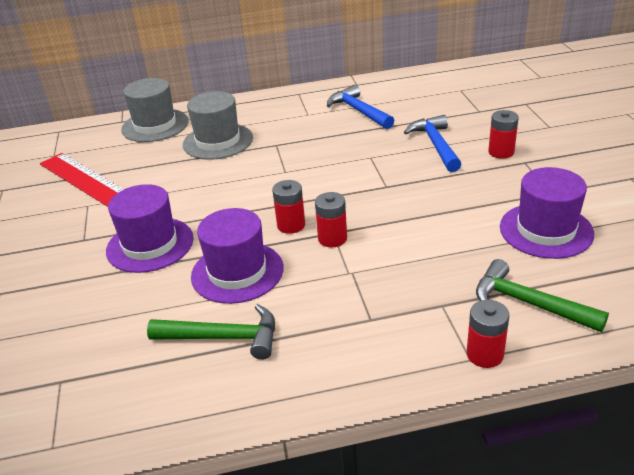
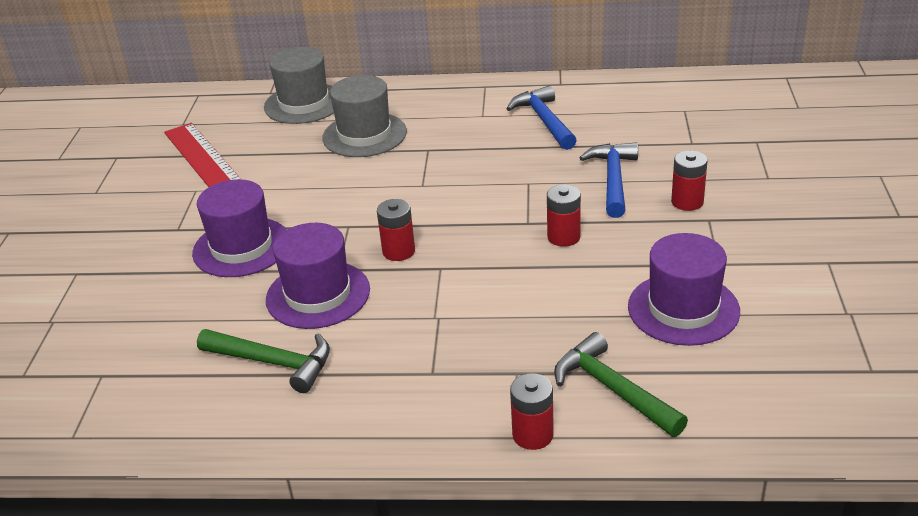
camera: 15 degrees right, 0 degrees up
red battery [315,192,347,247] -> red battery moved to [547,184,581,247]

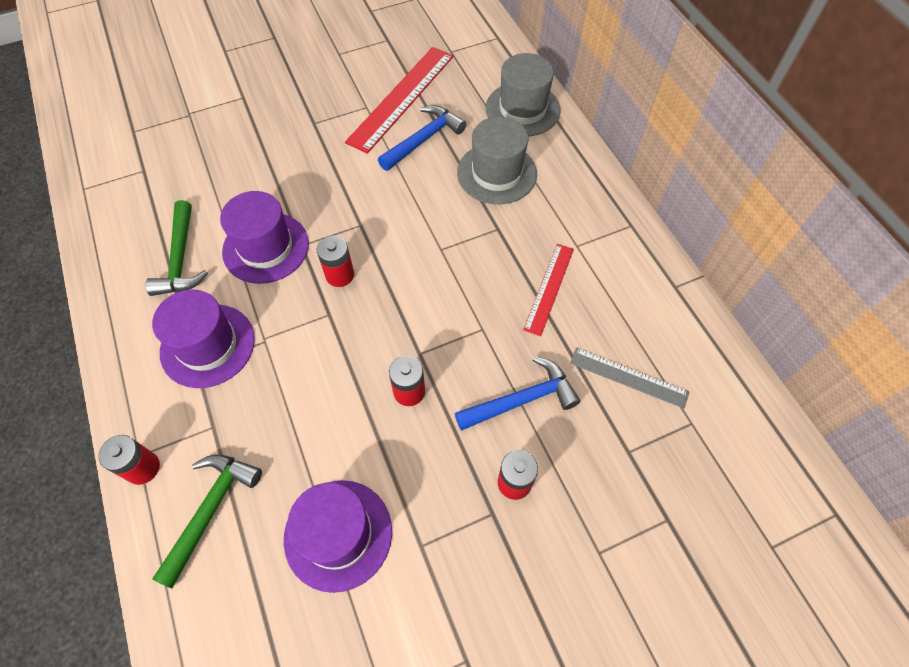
camera: 60 degrees right, 25 degrees up
purple hat [192,179,287,277] -> purple hat moved to [152,289,255,388]
blue hammer [506,85,577,150] -> blue hammer moved to [378,105,466,171]
none -> red ruler [523,244,574,336]
none -> grey ruler [570,347,690,409]

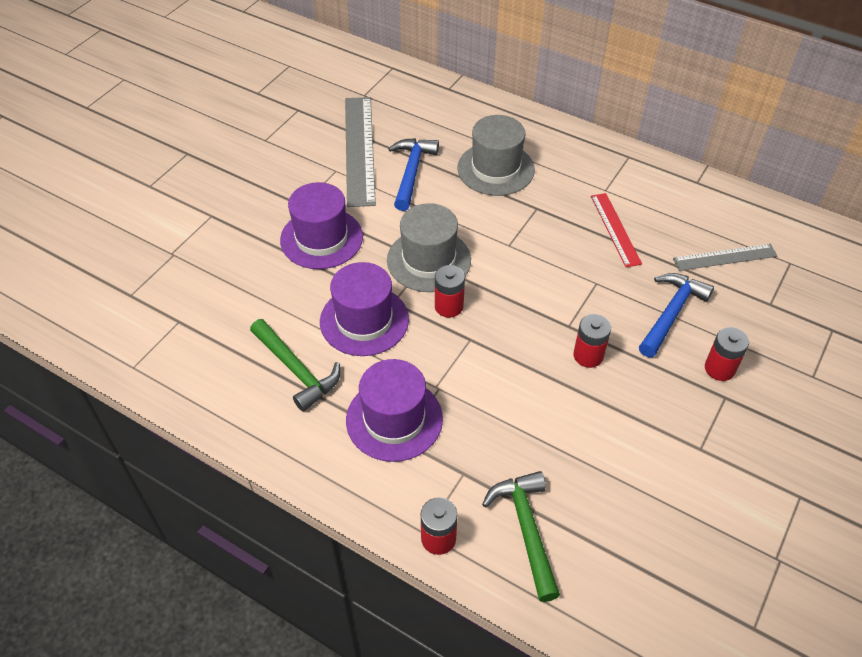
camera: 35 degrees left, 10 degrees down
purple hat [284,480,392,593] -> purple hat moved to [280,182,363,269]
red ruler [345,47,454,154] -> grey ruler [345,97,376,207]
grey hat [486,53,560,136] -> grey hat moved to [387,203,471,292]

